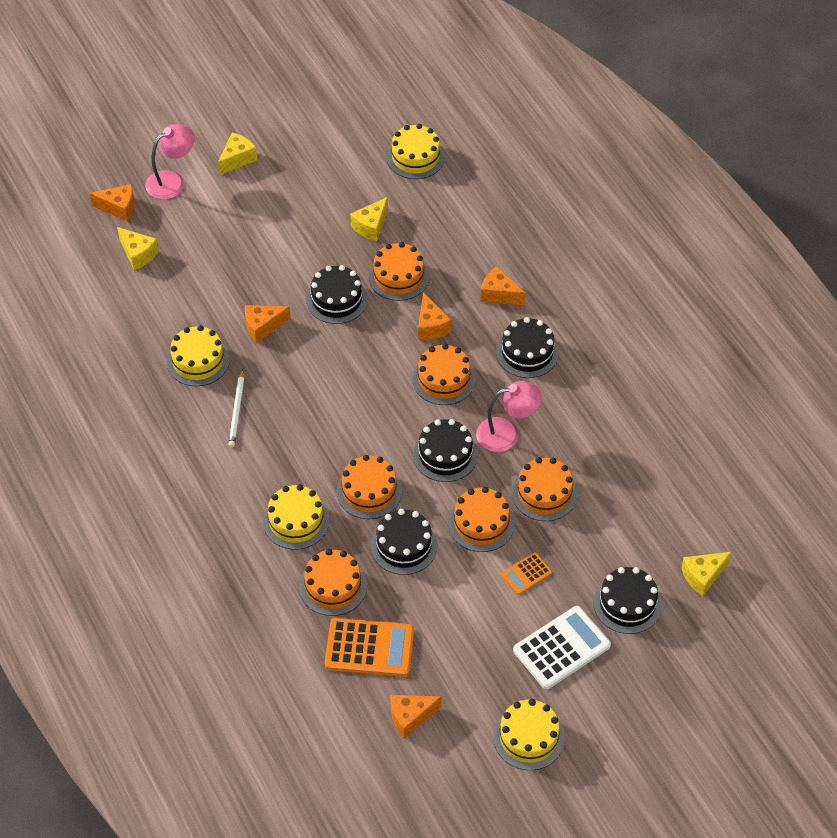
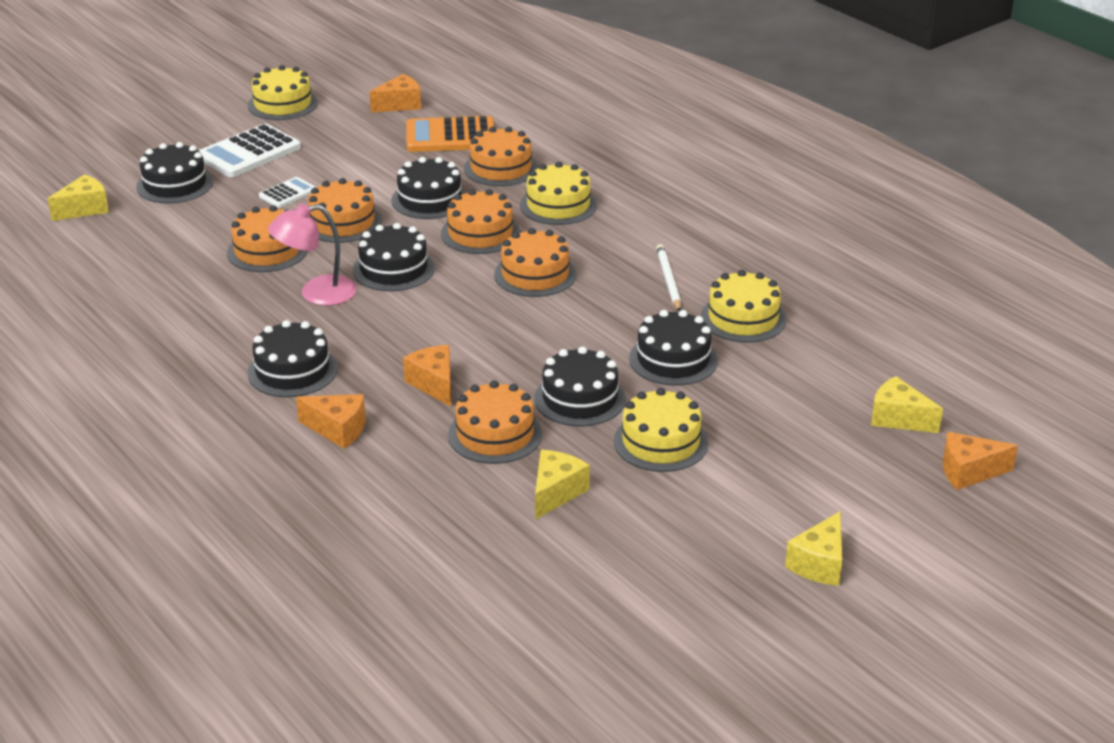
camera: 170 degrees right, 20 degrees down
pink lamp [145,124,195,200] -> none
orange cheese [245,305,291,343] -> black cake [629,310,718,386]
yellow cake [387,124,445,179] -> yellow cake moved to [614,388,709,472]
orange cake [412,344,476,405] -> orange cake moved to [494,228,576,297]
orange calculator [501,552,552,595] -> white calculator [259,177,316,208]

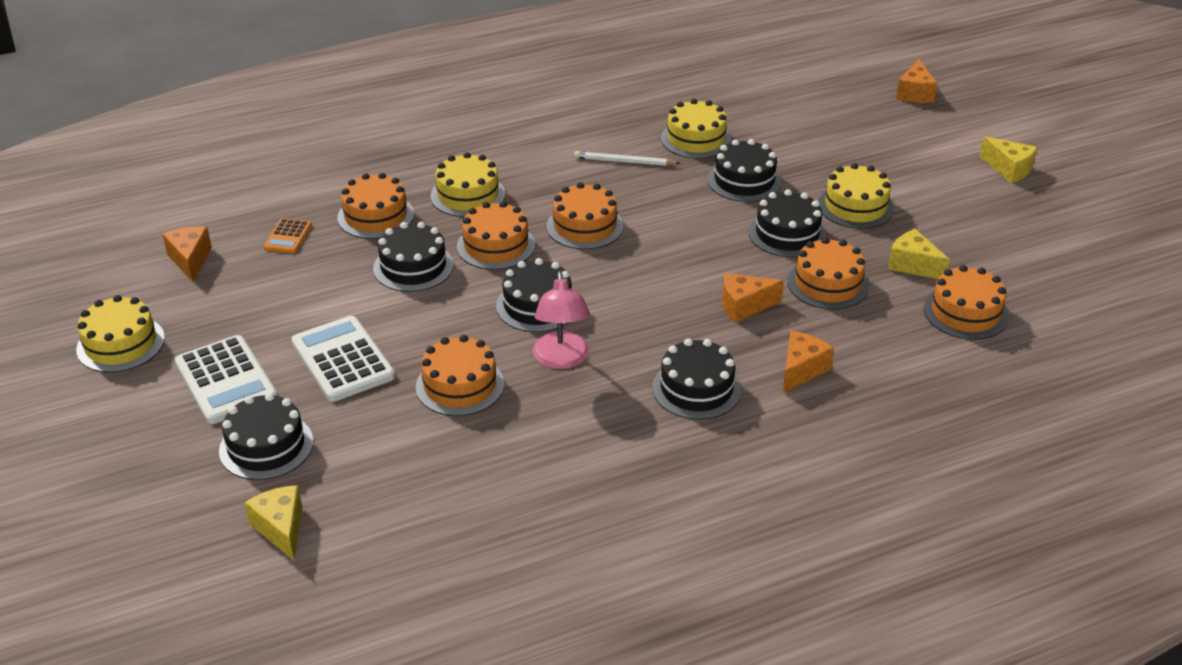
camera: 75 degrees left, 5 degrees up
white calculator [259,177,316,208] -> white calculator [291,316,395,402], size x1.87
orange cake [308,178,382,243] -> orange cake moved to [924,265,1009,340]
orange calculator [406,116,494,152] -> orange calculator [264,218,312,254], size x0.53
yellow cheese [871,376,943,433] -> none

